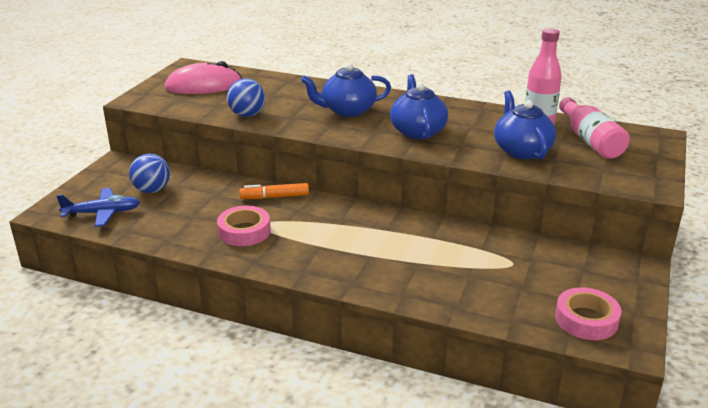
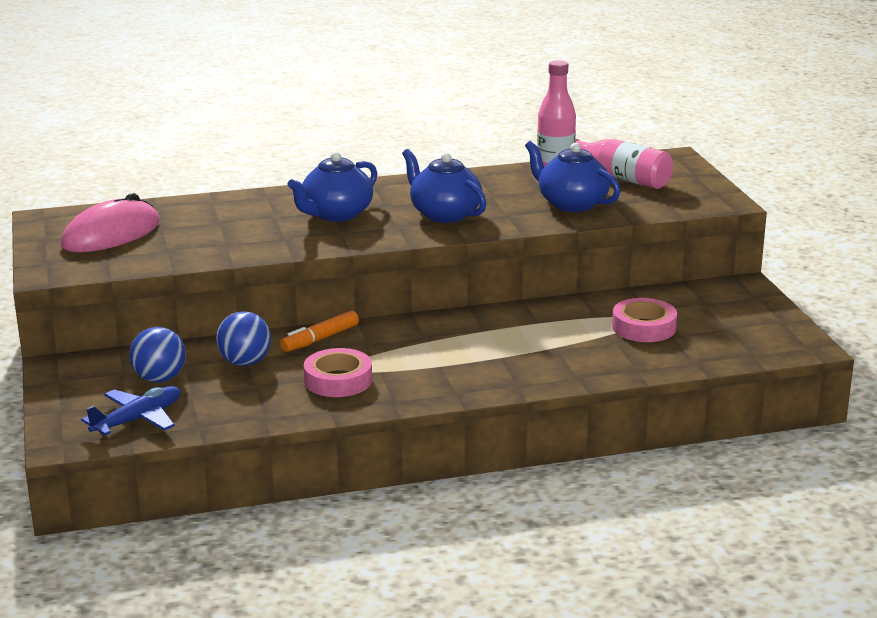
camera: 35 degrees left, 5 degrees down
blue ball [227,79,265,117] -> blue ball moved to [216,311,271,366]
pink tape [555,287,622,340] -> pink tape moved to [612,298,677,342]

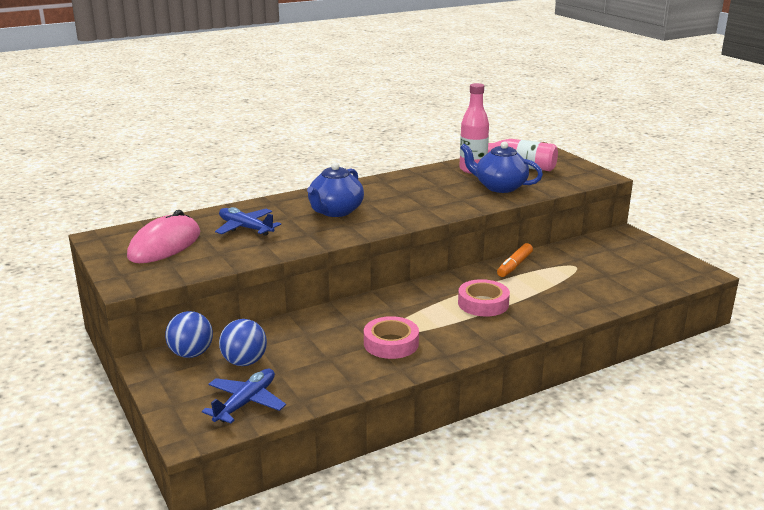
camera: 15 degrees left, 0 degrees up
blue ball [216,311,271,366] -> blue ball moved to [165,311,213,358]
orange marker [280,310,359,352] -> orange marker moved to [497,243,533,277]
blue teapot [402,149,487,223] -> none
pink tape [612,298,677,342] -> pink tape moved to [458,279,510,317]
none -> blue plane [215,207,281,236]

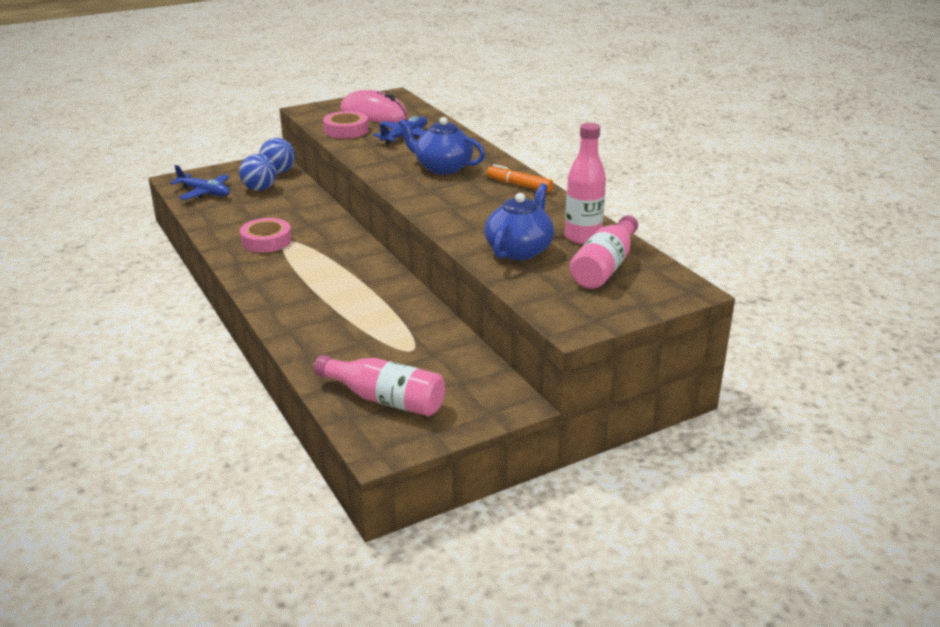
camera: 90 degrees right, 5 degrees up
pink tape [458,279,510,317] -> pink tape moved to [323,111,369,139]
orange marker [497,243,533,277] -> orange marker moved to [487,164,553,193]
none -> pink bottle [314,355,445,416]

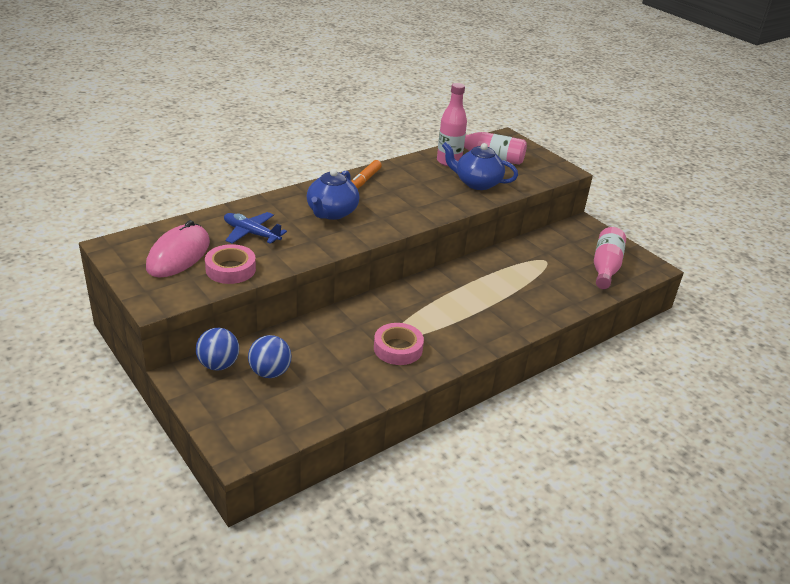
camera: 100 degrees left, 5 degrees up
blue plane [170,165,230,200] -> none

